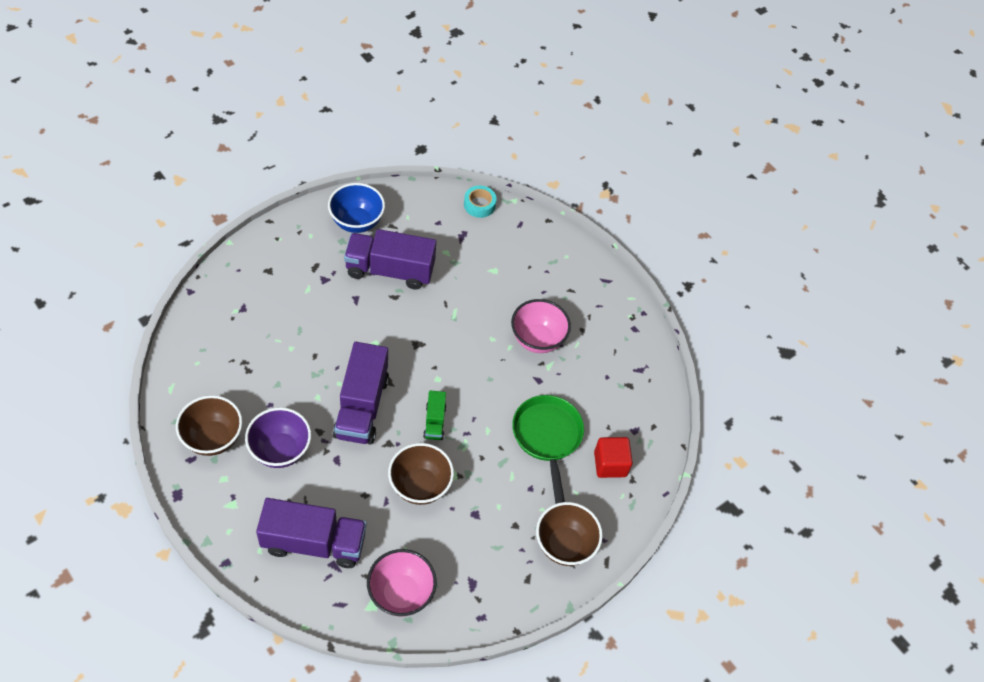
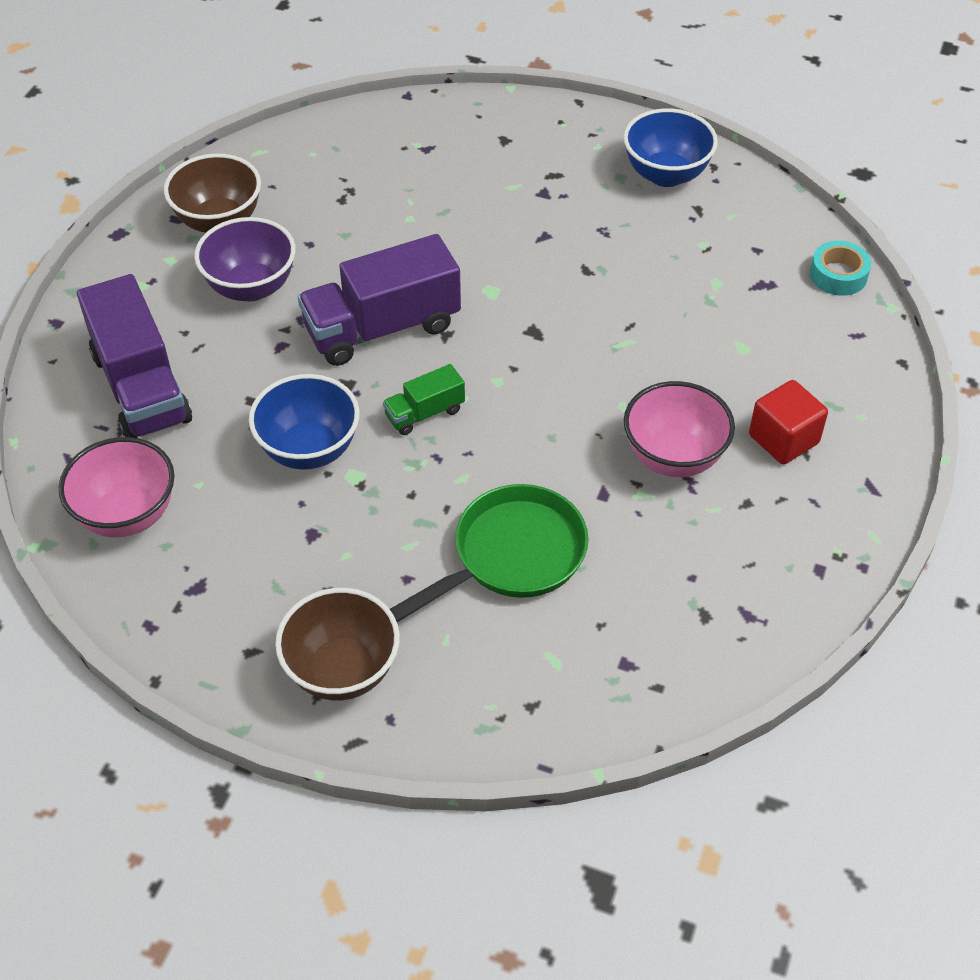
camera: 65 degrees right, 5 degrees down
purple truck [344,229,436,290] -> none
brown bowl [388,443,454,505] -> blue bowl [249,374,360,470]
red cube [594,437,633,478] -> red cube moved to [749,380,828,464]

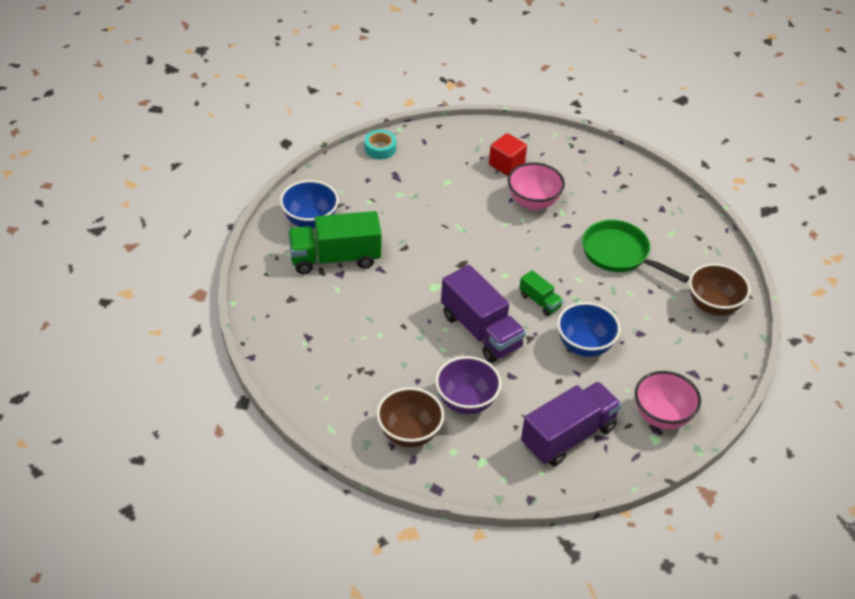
camera: 105 degrees left, 5 degrees down
none -> green truck [288,211,382,274]

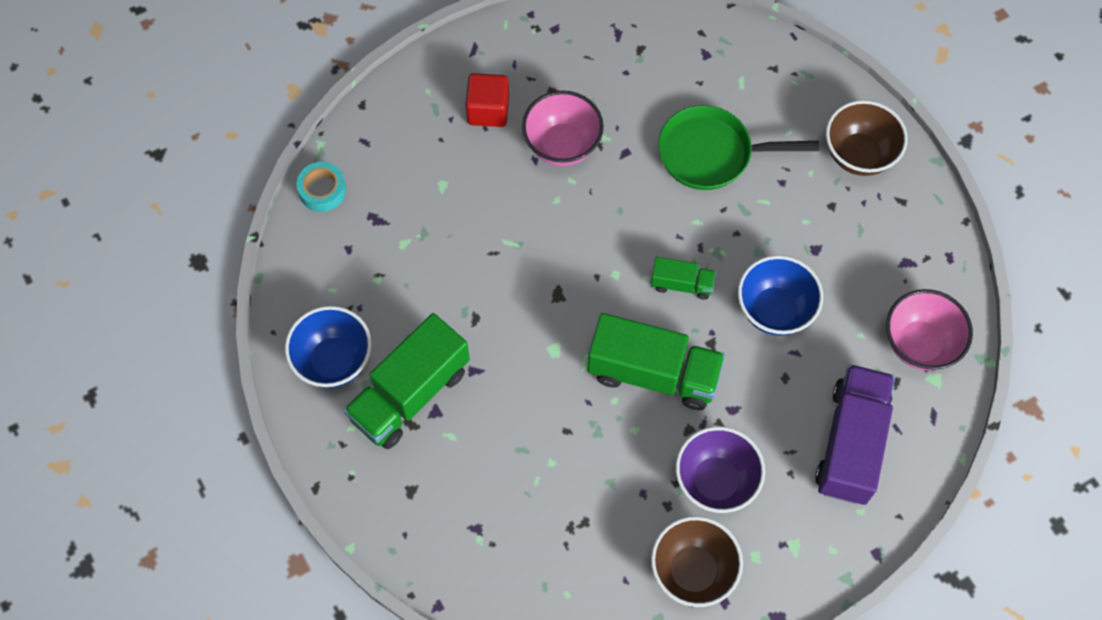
camera: 35 degrees left, 20 degrees up
purple truck [441,265,526,363] -> green truck [588,313,725,410]

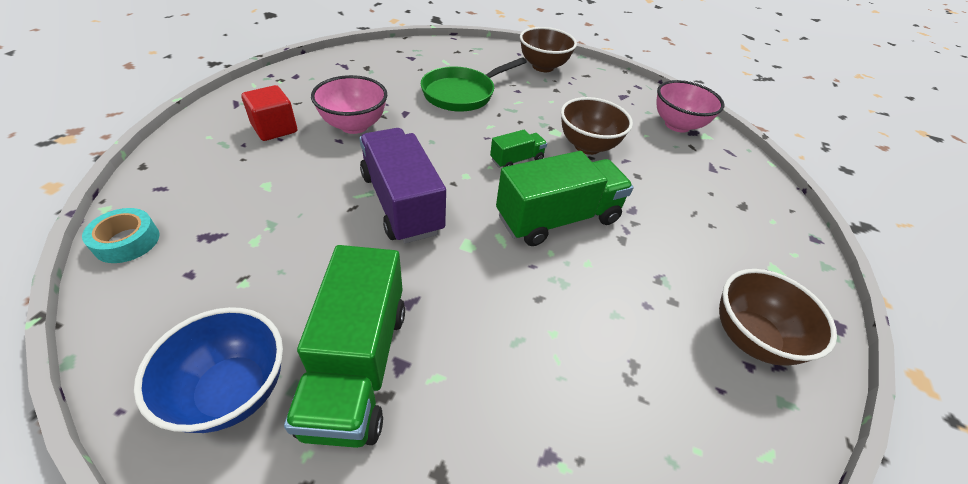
camera: 45 degrees left, 20 degrees down
purple bowl [676,426,765,513] -> none
blue bowl [738,255,823,336] -> brown bowl [561,97,633,155]
purple truck [815,364,895,505] -> purple truck moved to [359,128,446,244]

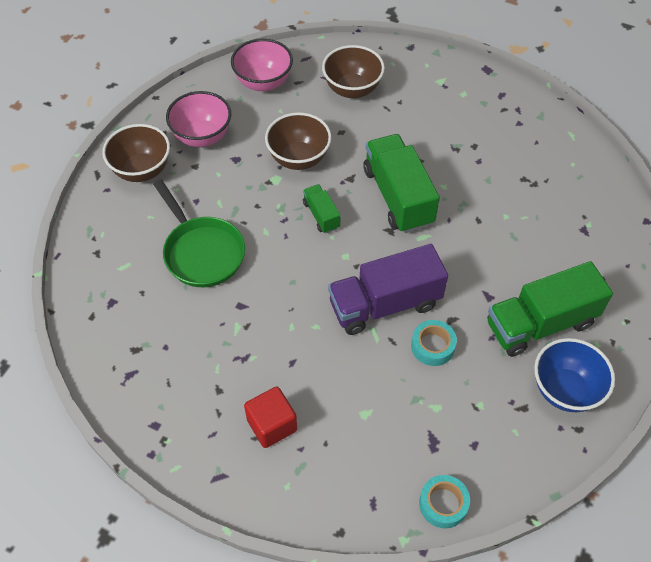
camera: 80 degrees left, 10 degrees up
green truck [284,245,405,448] -> green truck turned 150 degrees clockwise [487,261,613,357]
pink bowl [311,75,387,134] -> pink bowl moved to [166,91,231,147]
brown bowl [719,269,837,366] -> brown bowl moved to [322,45,385,98]
none -> turquoise tape [411,320,457,366]

